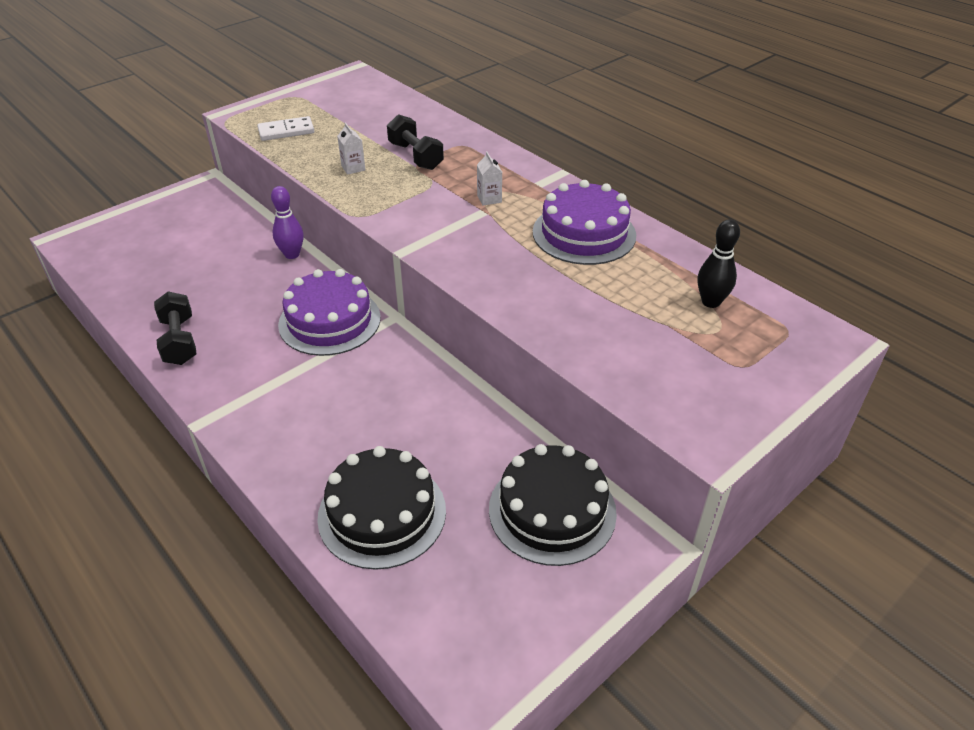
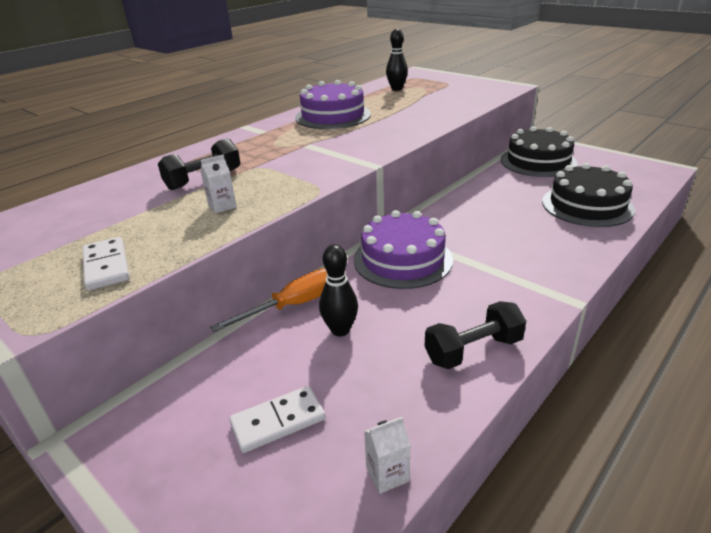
camera: 95 degrees left, 10 degrees down
purple bowling pin [271,186,304,259] -> orange screwdriver [210,268,327,332]
white carton [477,152,502,205] -> white carton moved to [364,417,411,494]
none -> white domino [229,386,325,453]
none -> black bowling pin [319,244,358,336]

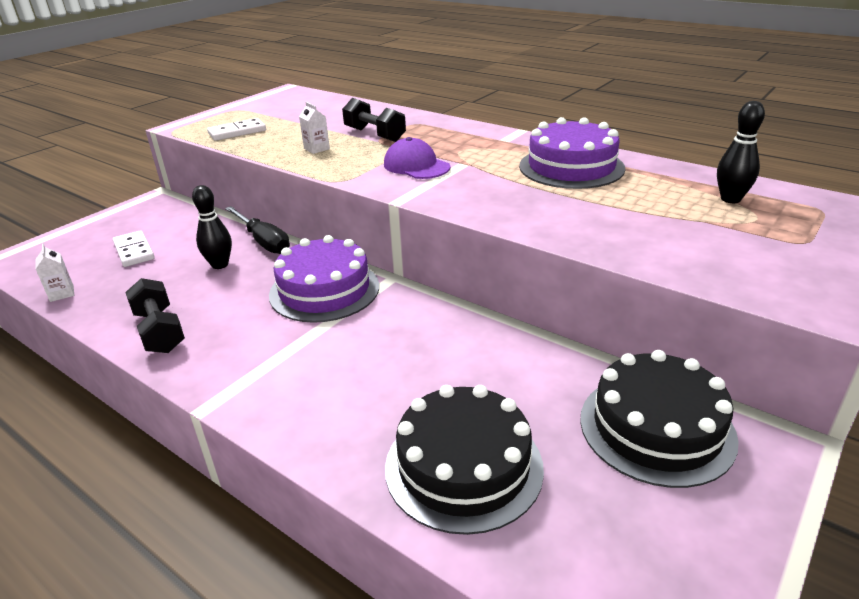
camera: 85 degrees right, 0 degrees up
orange screwdriver [210,268,327,332] -> black screwdriver [225,206,290,254]
none -> purple cap [384,137,450,179]

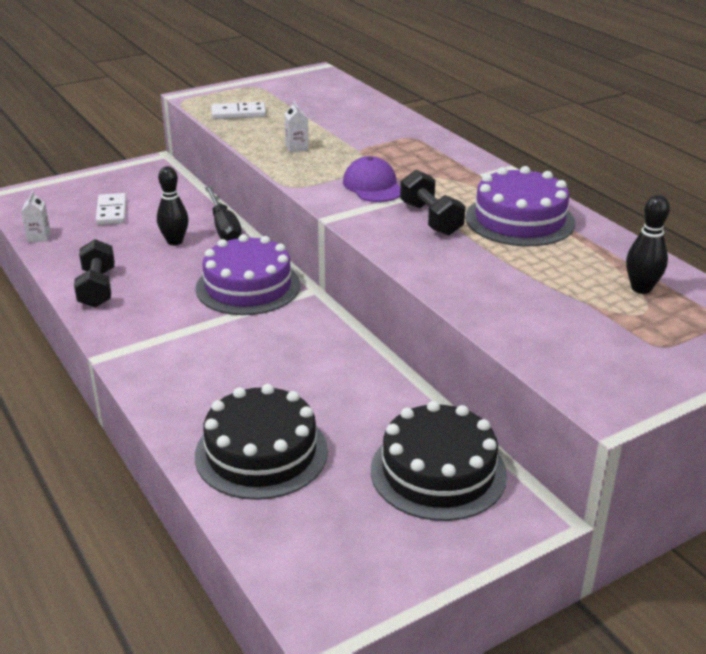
camera: 20 degrees right, 0 degrees up
black dumbbell [342,98,406,142] -> black dumbbell moved to [400,170,466,236]

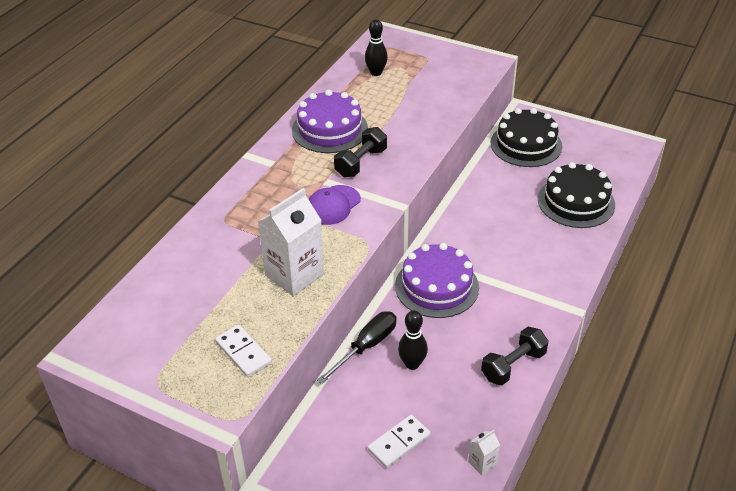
camera: 120 degrees left, 10 degrees up
white carton [284,101,309,152] -> white carton [258,188,325,296], size x2.29

